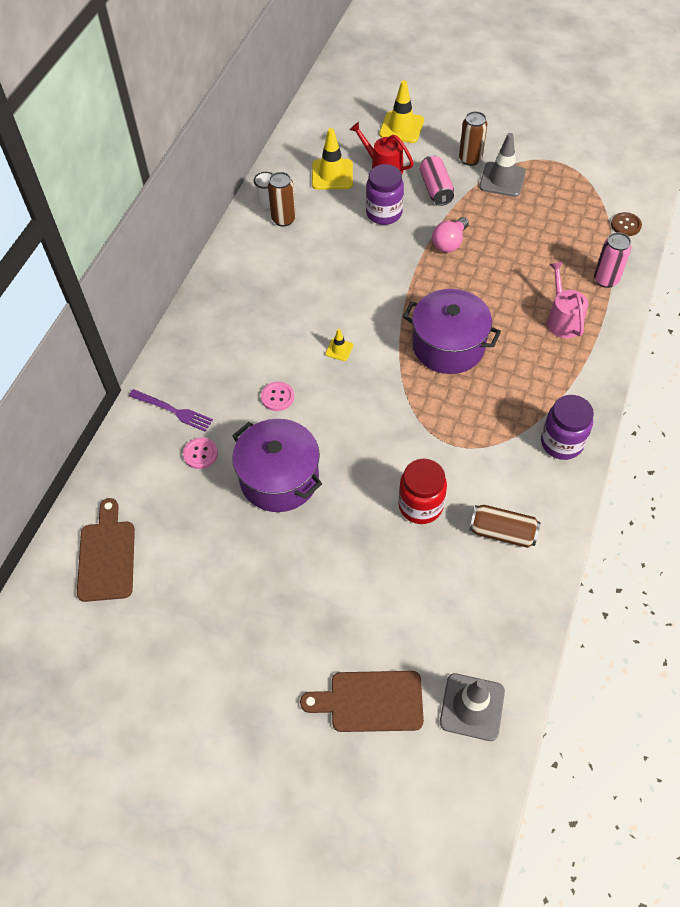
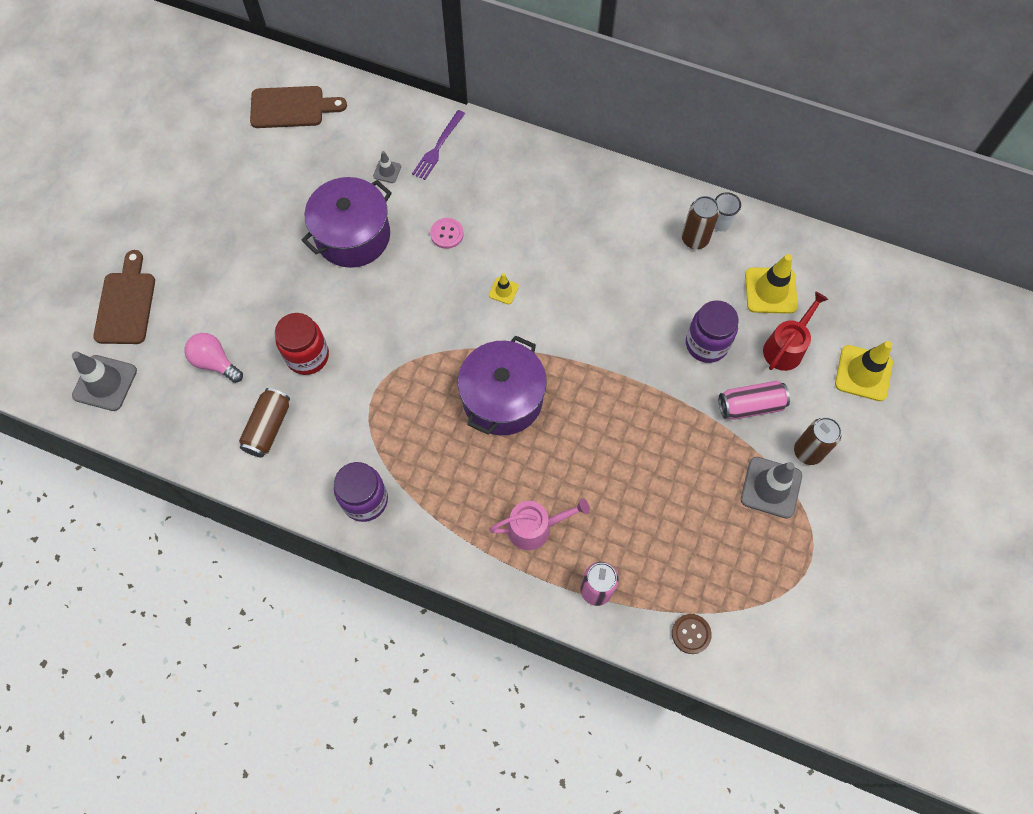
camera: 90 degrees right, 10 degrees up
pink button [183,438,218,469] -> grey traffic cone [373,151,401,183]
pink light bulb [432,217,469,253] -> pink light bulb moved to [185,333,243,383]

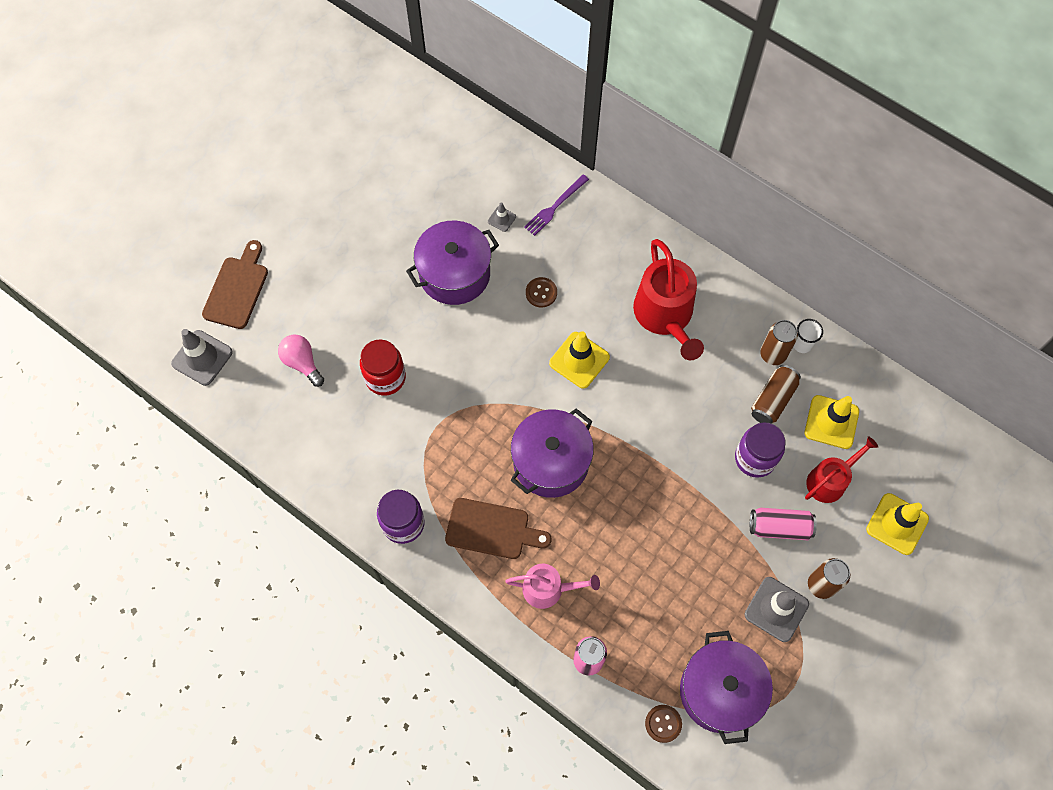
camera: 15 degrees right, 0 degrees up
brown can [239,388,290,458] -> brown can moved to [751,365,801,424]
brown cutting board [250,86,347,128] -> brown cutting board moved to [445,498,551,559]
pink button [430,218,464,249] -> brown button [526,277,557,308]
yellow traffic cone [489,273,519,304] -> yellow traffic cone [549,331,610,389], size x2.00
none -> red watering can [633,239,704,360]
none -> purple pot [680,631,773,744]

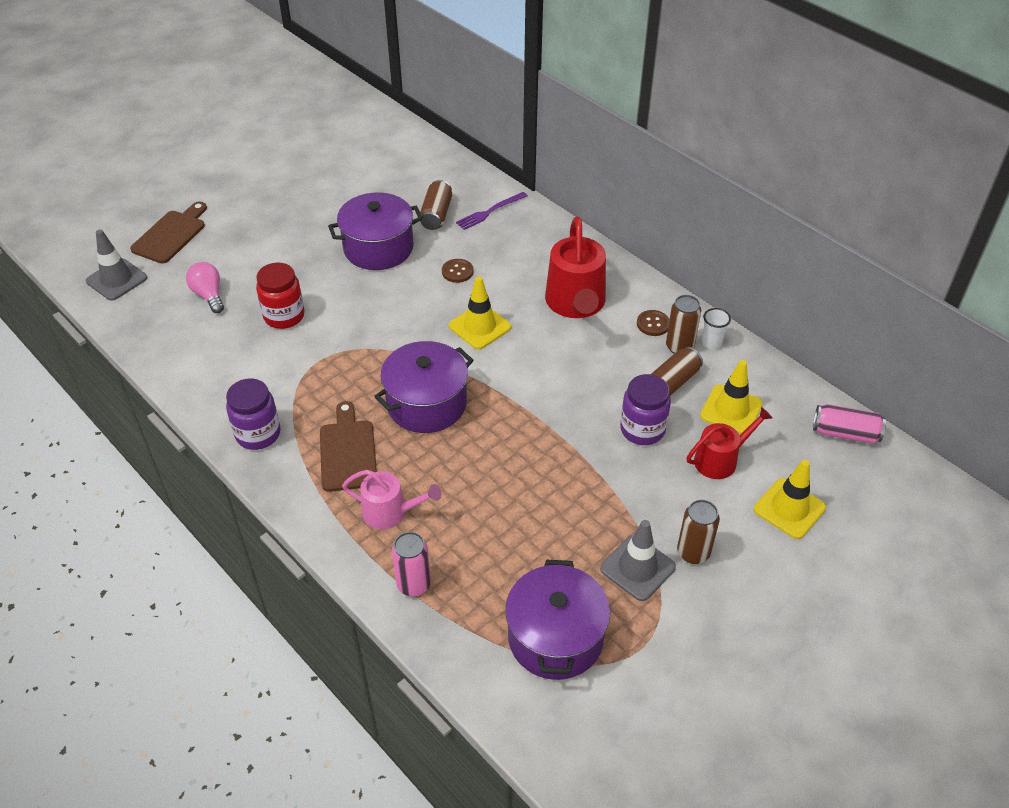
camera: 10 degrees right, 20 degrees down
brown cutting board [445,498,551,559] -> brown cutting board turned 120 degrees counterclockwise [320,401,377,492]
grey traffic cone [488,202,516,232] -> brown can [420,180,452,230]
brown button [645,705,682,743] -> brown button moved to [637,310,670,336]
pink can [750,508,817,540] -> pink can moved to [813,404,886,444]

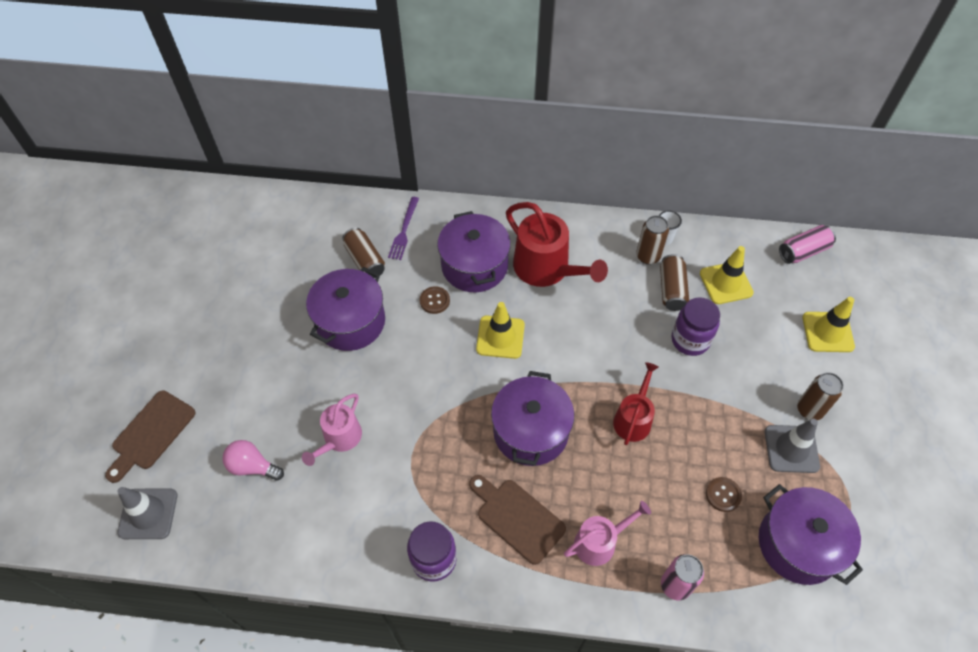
camera: 40 degrees left, 10 degrees up
brown cutting board [130,201,207,263] -> brown cutting board turned 135 degrees counterclockwise [105,391,196,483]
red jar [256,263,305,329] -> pink watering can [302,394,362,466]
brown button [637,310,670,336] -> brown button moved to [706,477,742,512]
red watering can [687,407,773,479] -> red watering can moved to [613,362,659,445]
none -> purple pot [437,211,511,292]

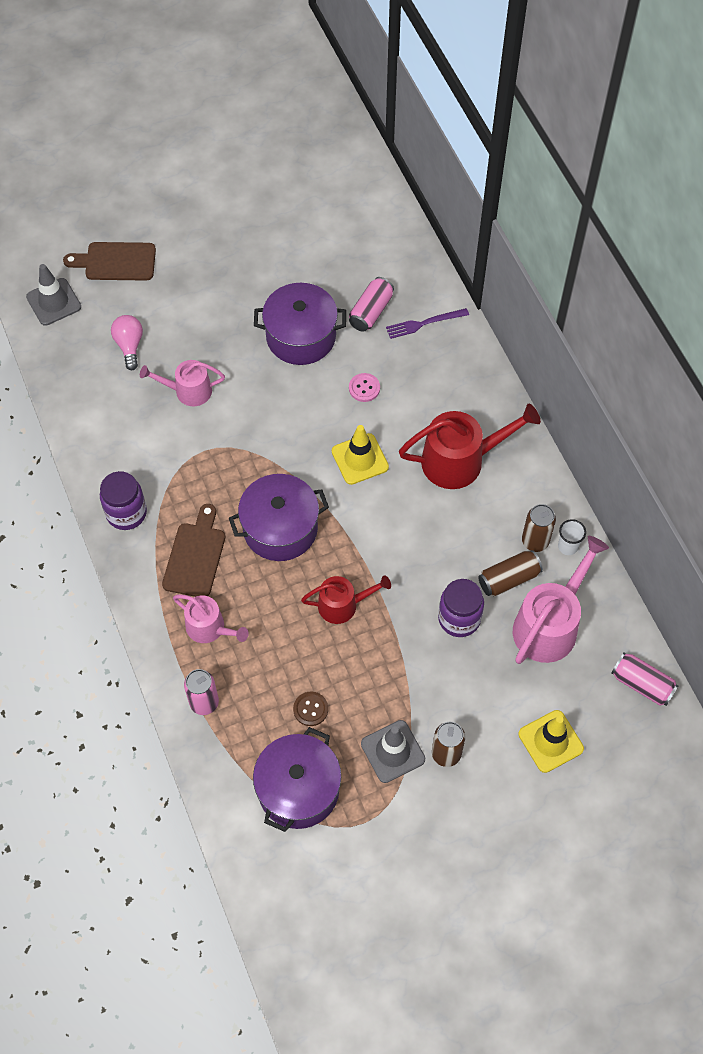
camera: 60 degrees right, 5 degrees up
brown can [342,227,385,278] -> pink can [349,277,394,332]
brown button [420,286,450,314] -> pink button [349,373,380,402]
purple pot [437,211,511,292] -> none
red watering can [506,202,608,287] -> red watering can turned 120 degrees counterclockwise [399,404,541,489]
yellow traffic cone [700,246,754,304] -> pink watering can [513,536,609,664]

